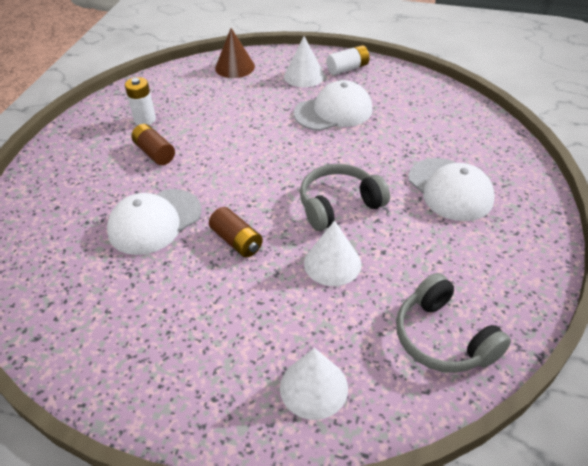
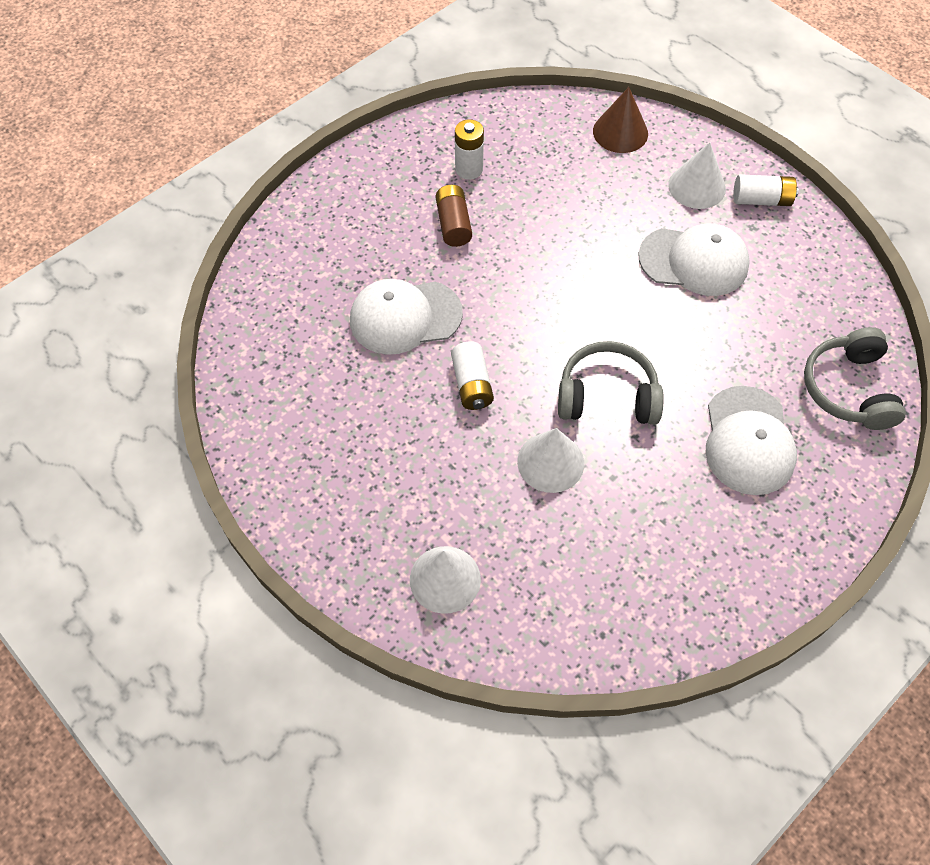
camera: 30 degrees right, 15 degrees up
brown battery [209,207,263,258] -> white battery [451,341,494,410]
grey headphones [396,273,511,373] -> grey headphones moved to [804,327,906,430]

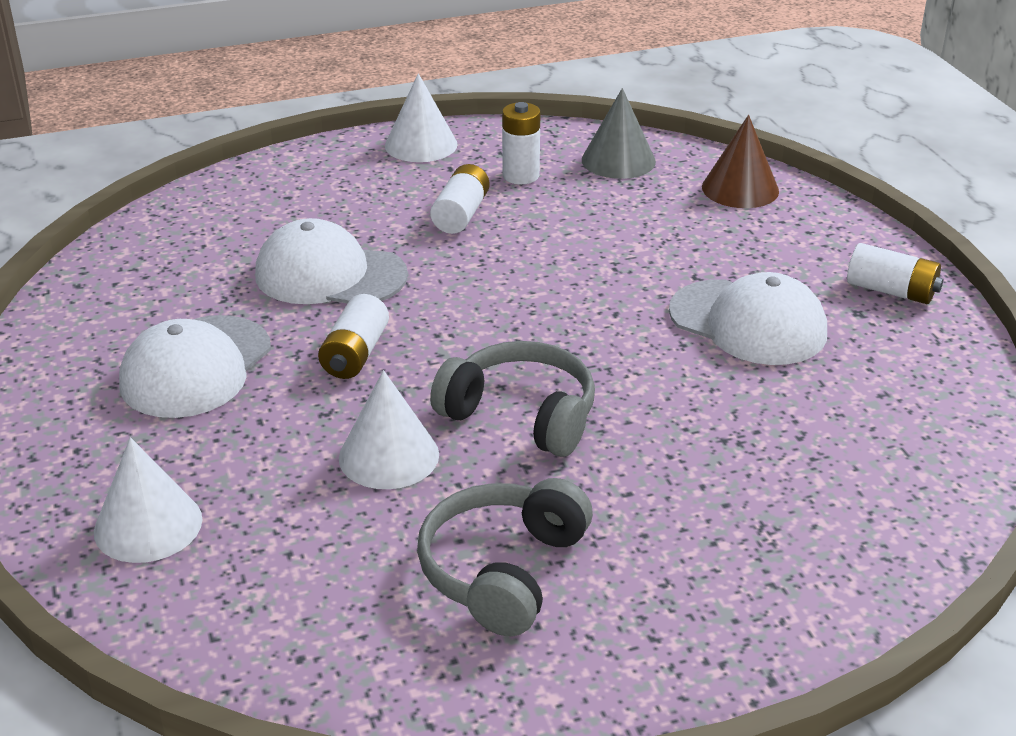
camera: 25 degrees right, 25 degrees down
brown battery [436,185,472,247] -> white battery [430,164,490,234]
white cone [668,143,726,209] -> white cone moved to [385,73,457,162]
white cap [705,386,797,495] -> white cap moved to [119,315,271,418]
grey headphones [804,327,906,430] -> grey headphones moved to [417,478,593,636]
none -> grey cone [582,88,656,179]

